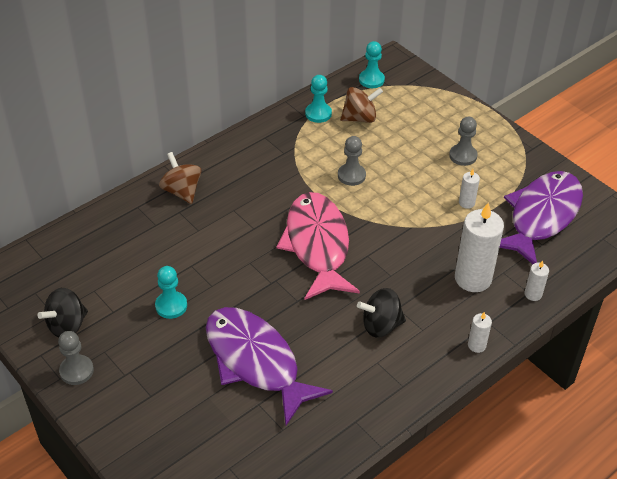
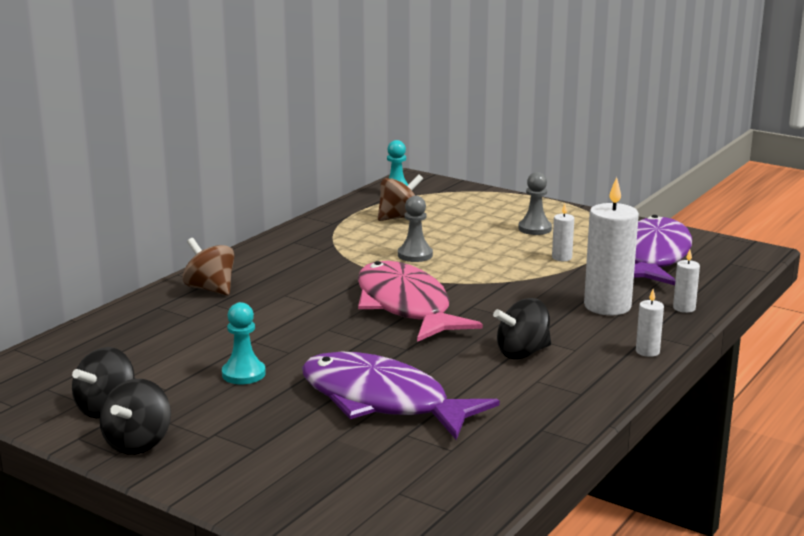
camera: 15 degrees left, 25 degrees down
grey pawn [58,331,94,385] -> black spinning top [99,379,171,455]
turquoise pawn [305,75,332,123] -> none

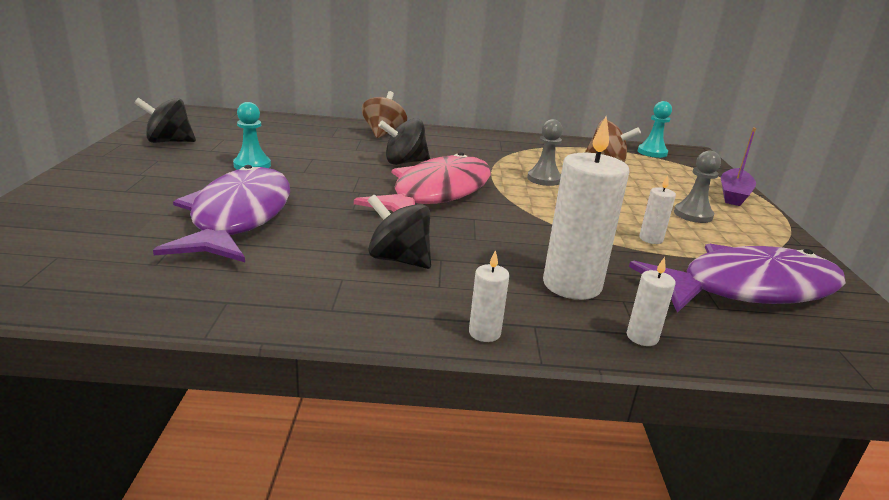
camera: 55 degrees right, 5 degrees up
black spinning top [99,379,171,455] -> black spinning top moved to [378,118,430,165]
none -> purple boat [721,128,756,206]

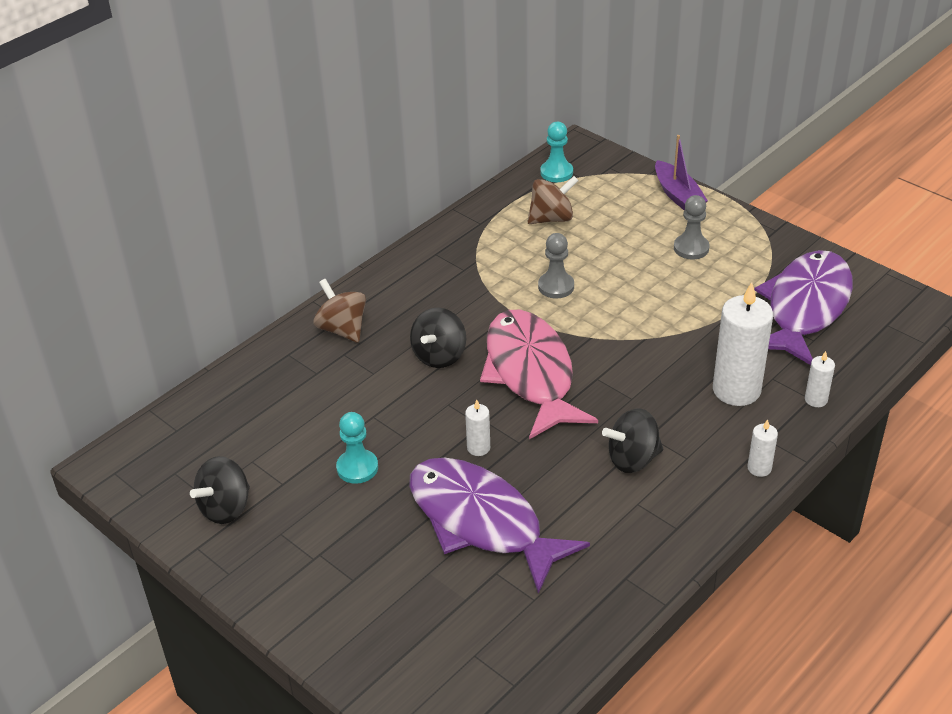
camera: 45 degrees left, 15 degrees up
white candle [639,175,676,244] -> white candle moved to [465,400,490,456]

